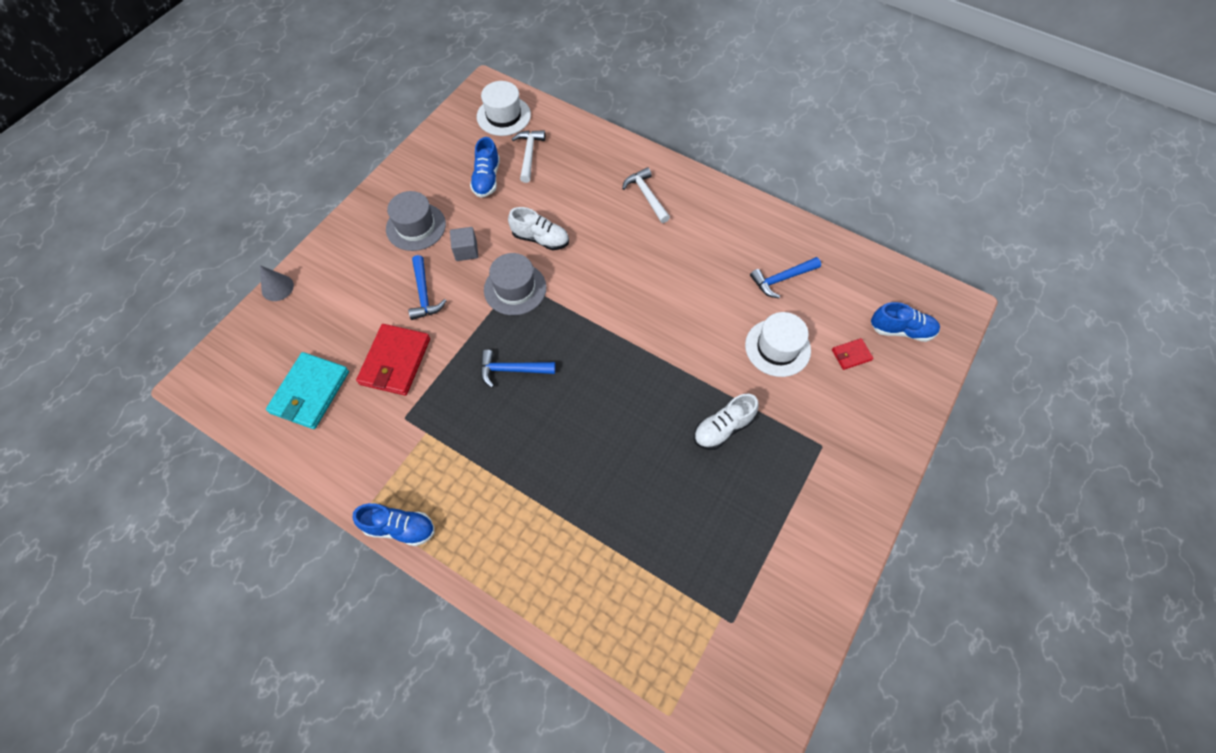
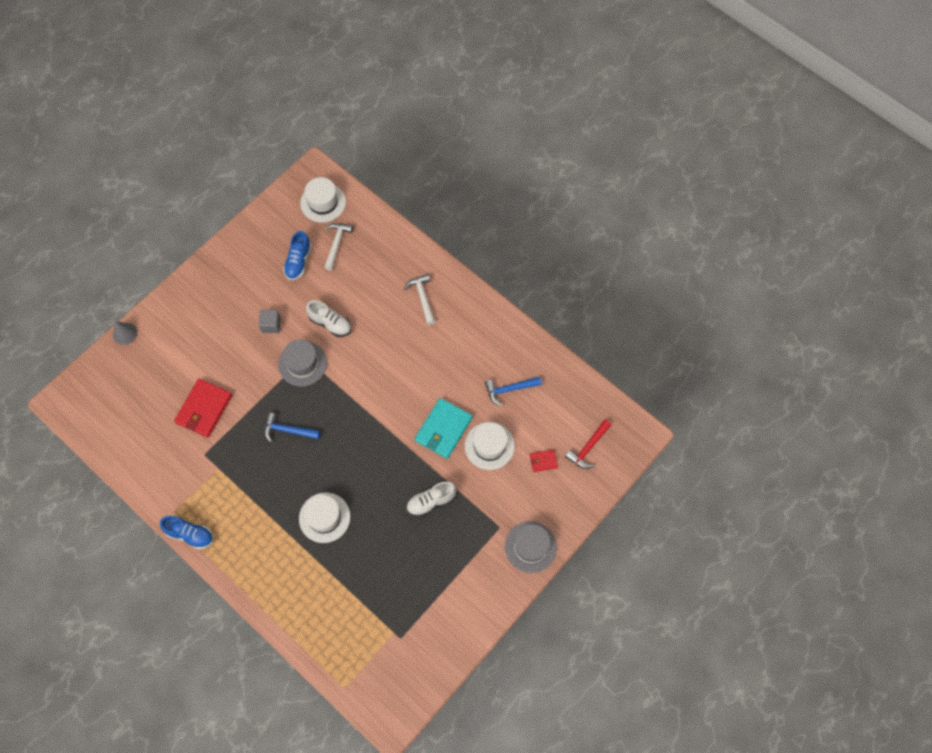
camera: 10 degrees right, 5 degrees up
turquoise wallet [266,352,349,429] -> turquoise wallet moved to [415,398,472,459]
grey hat [386,191,446,251] -> grey hat moved to [505,521,557,573]
blue hammer [408,255,446,320] -> none
blue shoe [871,302,940,342] -> red hammer [565,419,611,469]
none -> white hat [299,493,350,543]

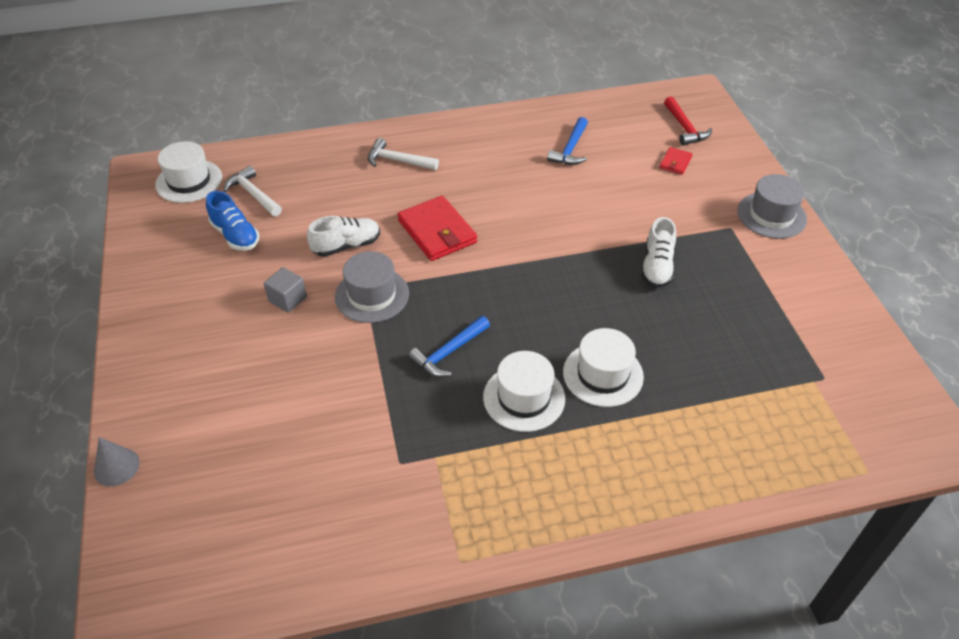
camera: 55 degrees left, 20 degrees down
blue shoe [159,516,213,549] -> none
red wallet [174,379,232,437] -> red wallet moved to [397,195,477,261]
turquoise wallet [415,398,472,459] -> none
white hat [465,422,515,470] -> white hat moved to [483,351,565,432]

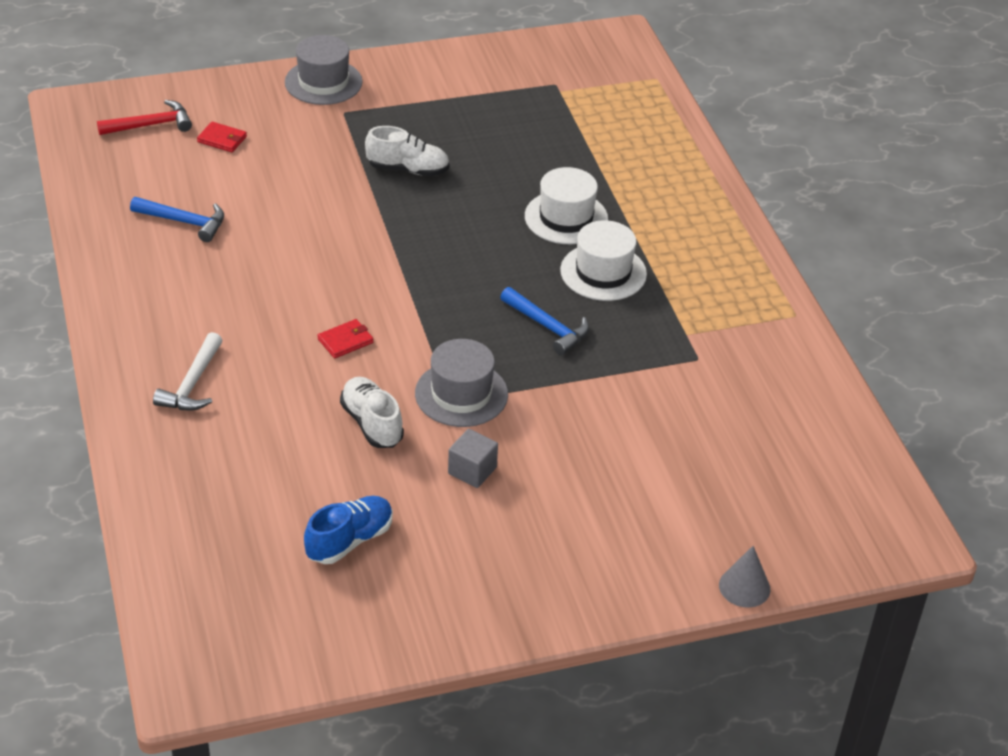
camera: 95 degrees left, 5 degrees down
white hat [155,141,222,203] -> none
white hammer [223,166,282,216] -> none
red wallet [397,195,477,261] -> red wallet [317,319,373,358], size x0.49

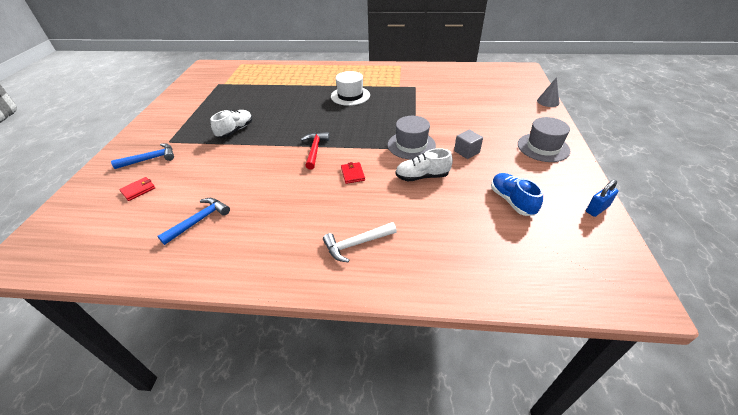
camera: 65 degrees left, 0 degrees up
red hammer [97,100,192,135] -> red hammer moved to [301,132,330,170]
white hammer [153,332,223,411] -> white hammer turned 120 degrees clockwise [323,222,397,263]
grey hat [285,35,363,105] -> grey hat moved to [518,117,570,162]
blue hammer [500,287,589,355] -> blue hammer moved to [111,143,174,169]
white hat [525,167,608,244] -> none
none -> blue padlock [586,180,619,217]

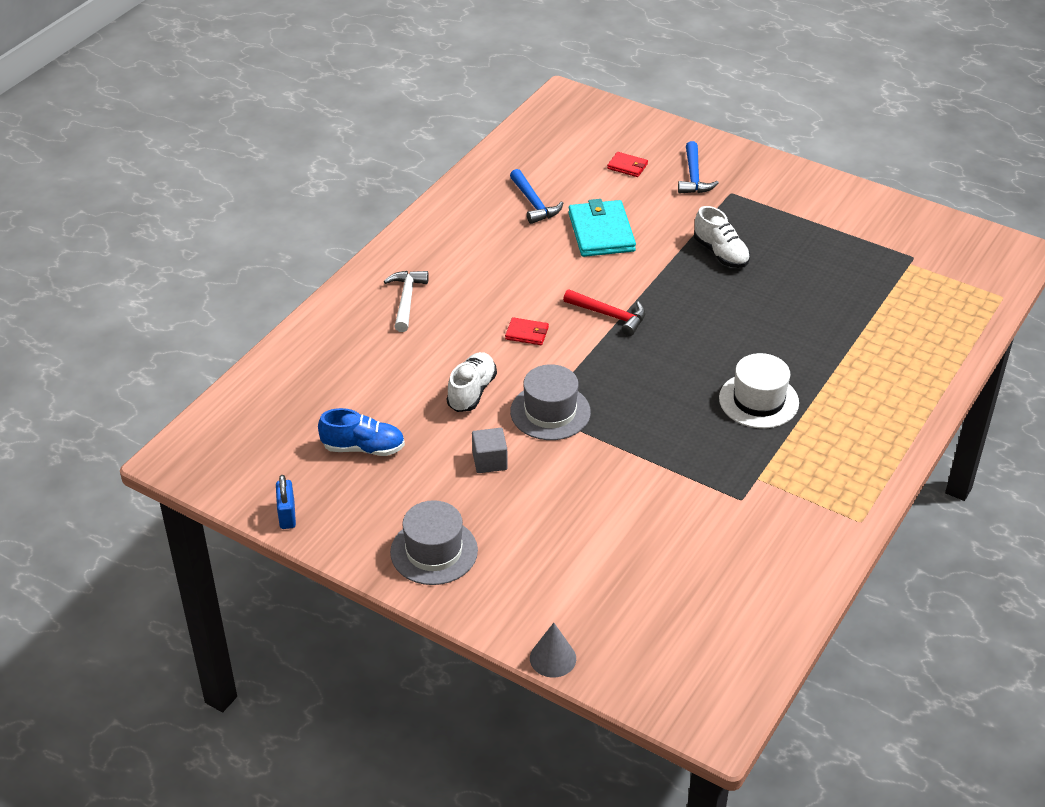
camera: 115 degrees right, 0 degrees up
red wallet [119,177,155,201] -> red wallet turned 45 degrees counterclockwise [607,152,648,177]
none -> turquoise wallet [568,199,636,257]

